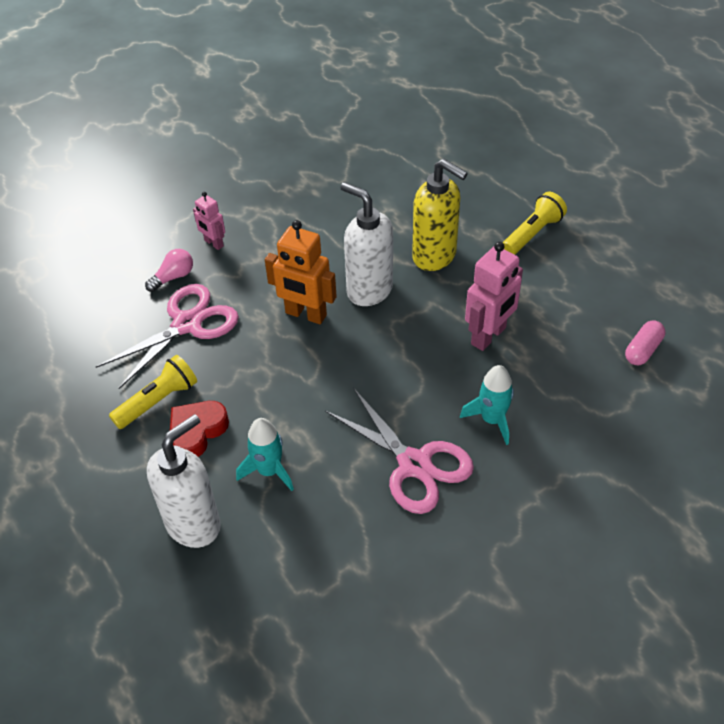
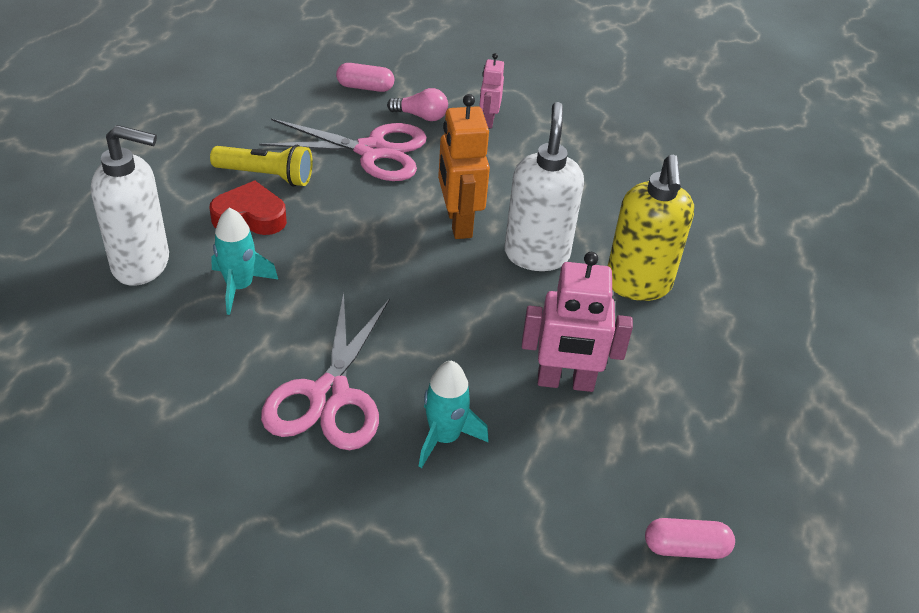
camera: 50 degrees right, 5 degrees down
yellow flashlight [503,192,567,255] -> none
none -> pink capsule [336,63,394,92]

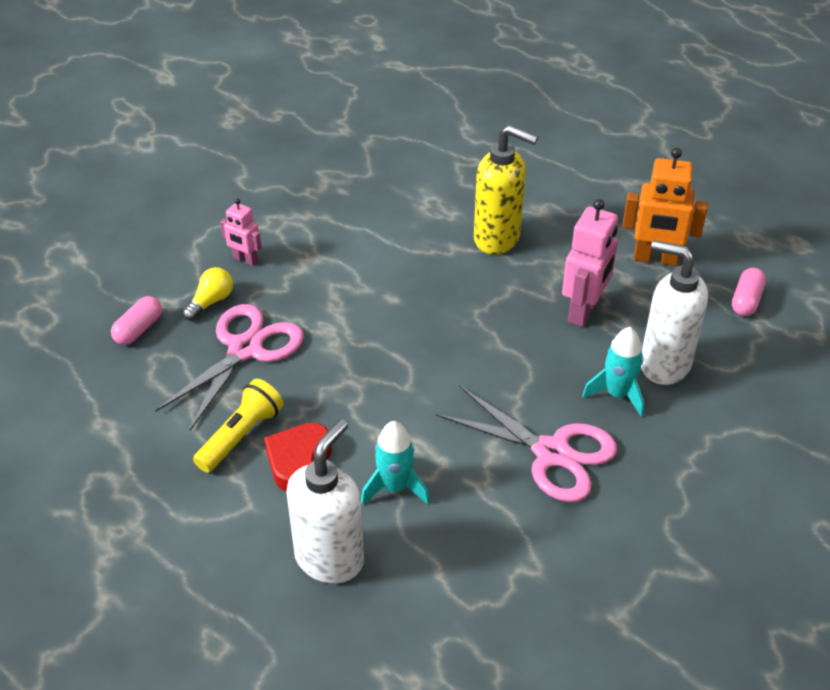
camera: 65 degrees left, 0 degrees up
pink light bulb [387,88,448,121] -> yellow light bulb [183,267,233,321]
orange robot [438,94,490,239] -> orange robot moved to [622,148,708,266]
white soap dispenser [504,102,584,271] -> white soap dispenser moved to [641,240,708,385]

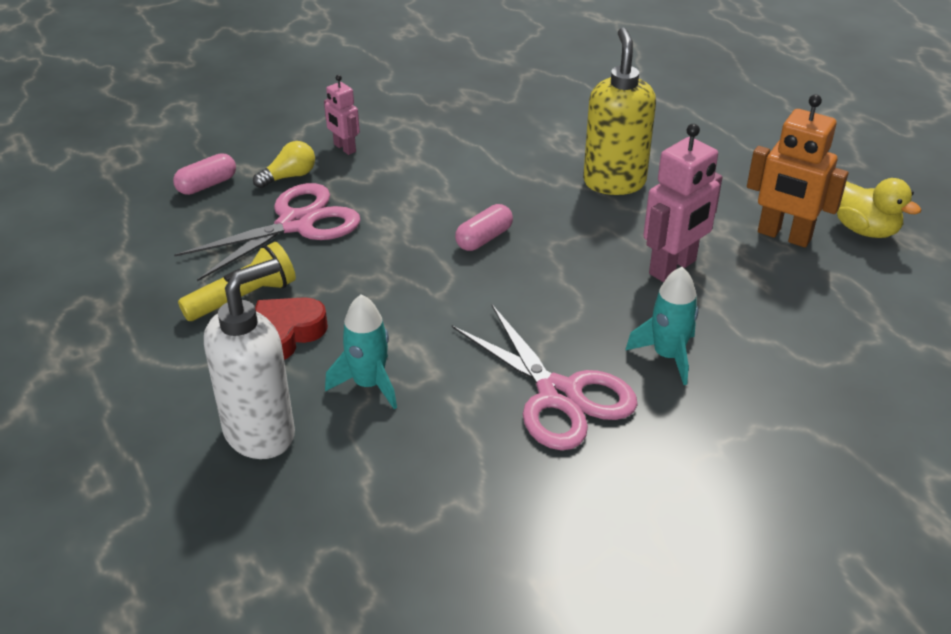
camera: 20 degrees right, 5 degrees down
yellow soap dispenser [474,125,538,254] -> yellow soap dispenser turned 135 degrees counterclockwise [583,28,656,195]
white soap dispenser [641,240,708,385] -> none
pink capsule [732,268,766,316] -> pink capsule moved to [455,204,513,251]
none -> yellow duck [837,178,921,238]

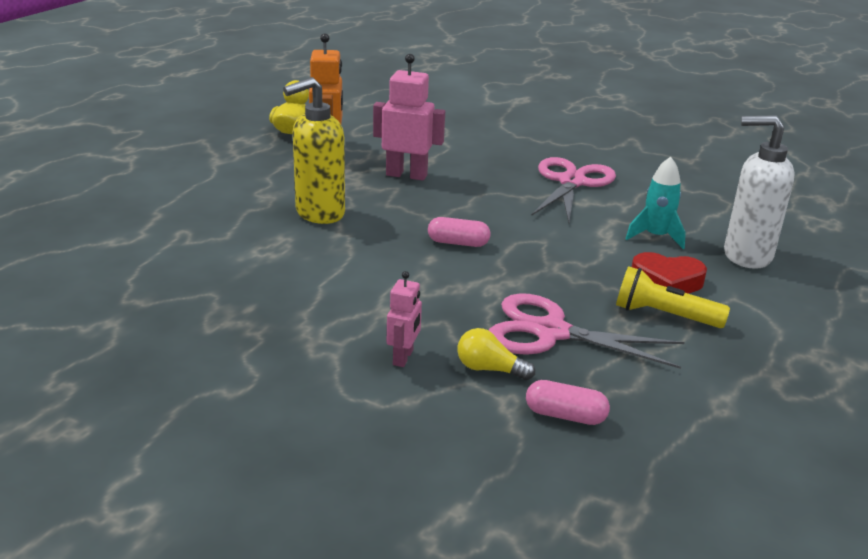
camera: 125 degrees left, 10 degrees down
turquoise rocket [625,267,699,385] -> none

